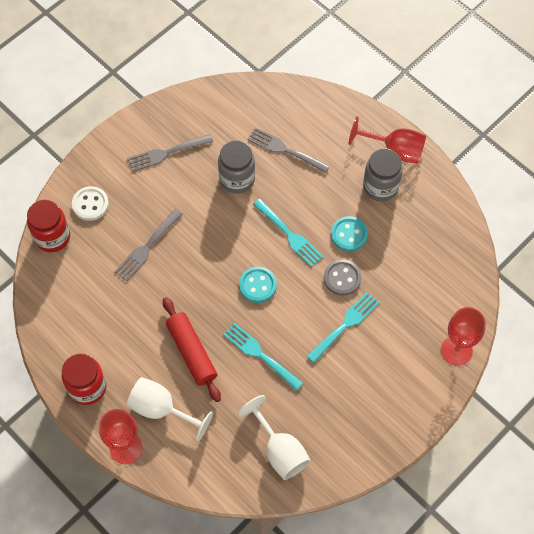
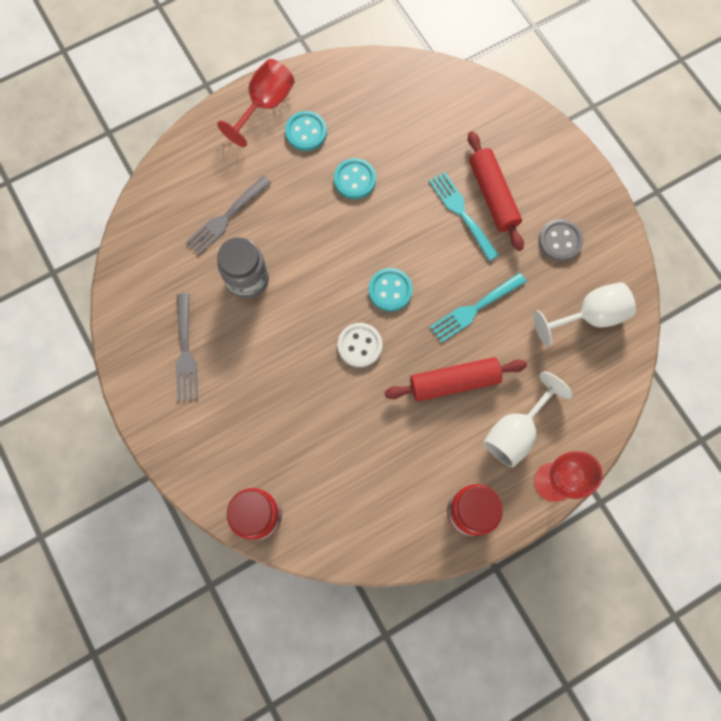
camera: 75 degrees left, 10 degrees up
white button [72,186,109,221] -> white button moved to [338,323,382,367]
grey fork [114,209,182,281] -> none
turquoise fork [253,199,323,267] -> none
grey button [324,259,361,296] -> grey button moved to [539,219,583,261]
grey jar [363,148,403,202] -> turquoise button [285,111,327,151]
red goblet [441,307,486,366] -> none
none -> red rolling pin [468,131,524,251]

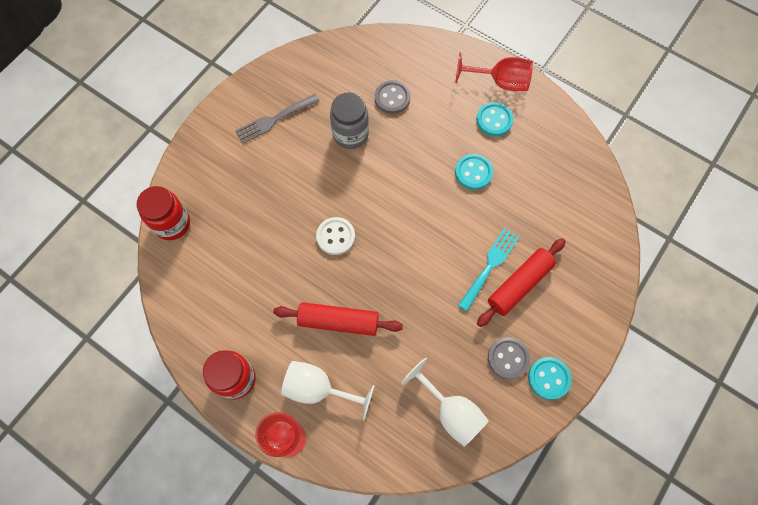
camera: 65 degrees right, 5 degrees down
grey fork [185,175,271,255] -> grey button [375,80,411,114]
turquoise button [369,268,413,311] -> turquoise button moved to [528,357,572,400]
red rolling pin [384,357,527,401] -> red rolling pin turned 45 degrees counterclockwise [273,302,403,336]
turquoise fork [430,273,527,343] -> none

